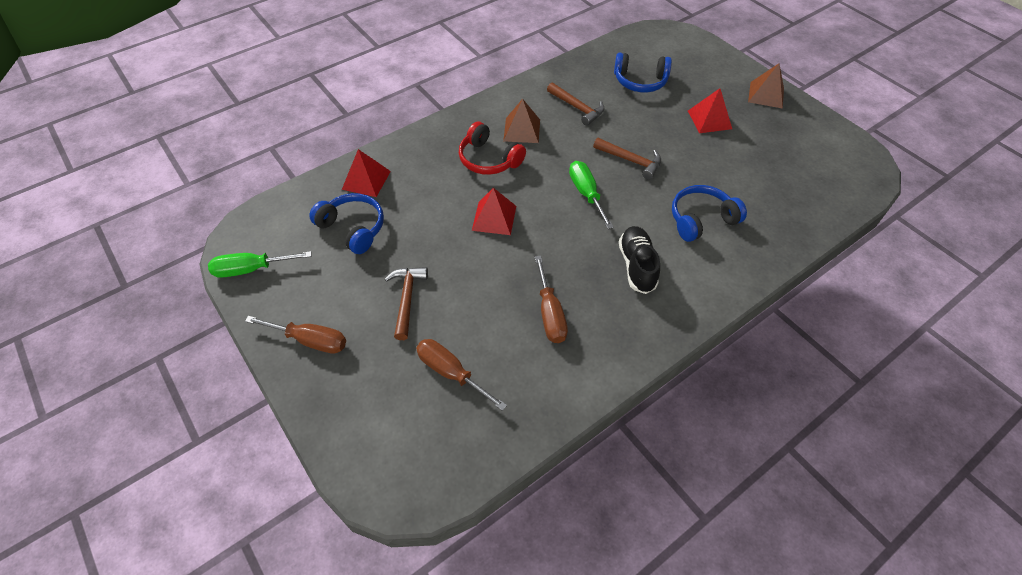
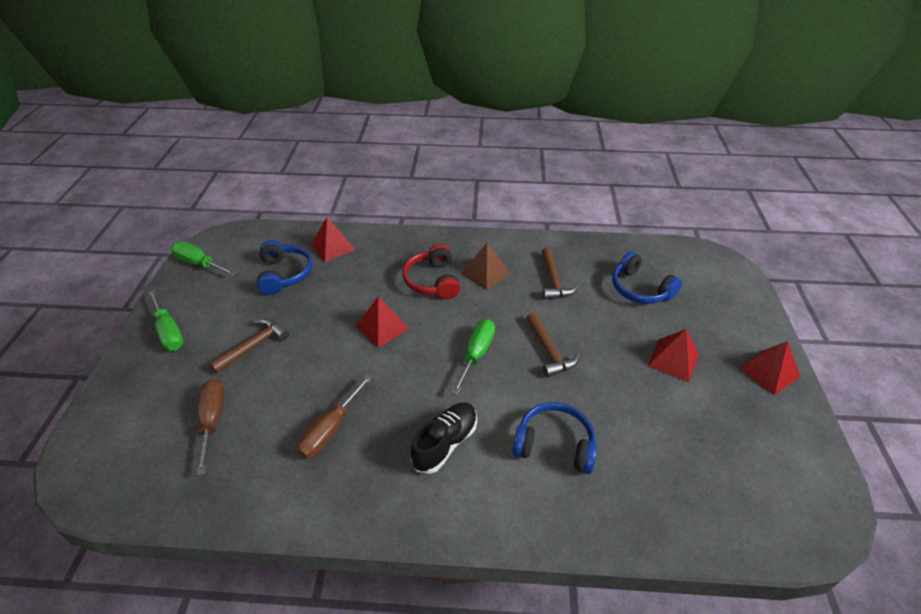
camera: 40 degrees right, 10 degrees down
brown screwdriver [245,316,346,354] -> green screwdriver [148,290,184,351]
brown pyramid [748,63,784,109] -> red pyramid [738,341,800,396]

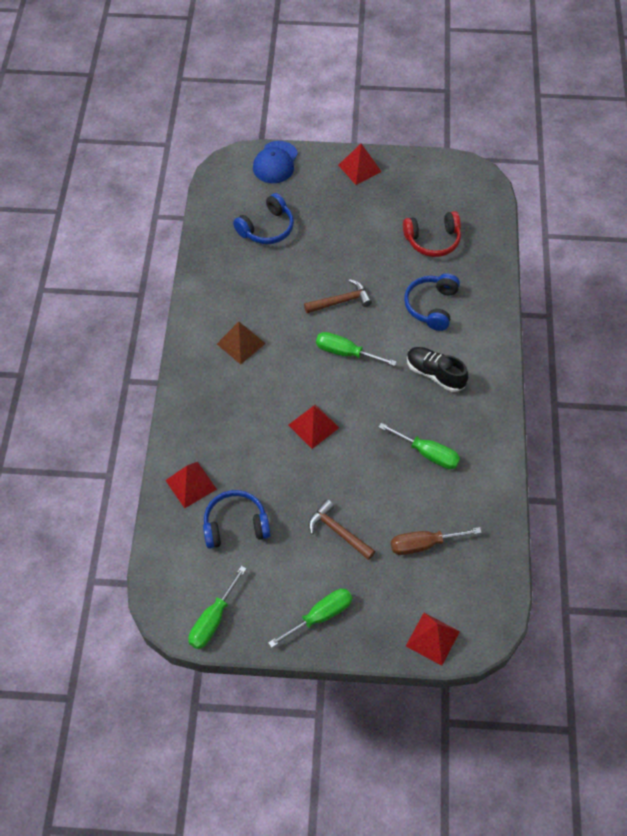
camera: 90 degrees left, 15 degrees up
brown screwdriver [296,375,372,459] -> green screwdriver [379,423,460,469]
red headphones [402,244,460,299] -> red headphones moved to [403,211,461,257]
brown hammer [541,248,578,300] -> none
red pyramid [648,329,699,382] -> red pyramid moved to [406,613,460,666]
none -> blue cap [253,141,298,183]

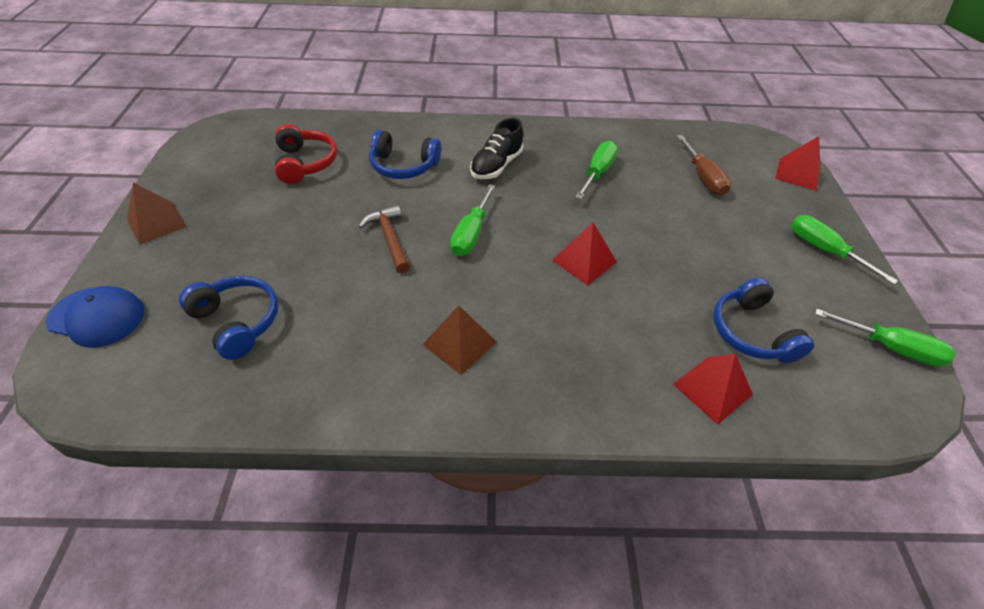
camera: 95 degrees left, 10 degrees down
brown hammer [309,499,375,560] -> none
red pyramid [338,144,382,185] -> brown pyramid [127,183,187,245]

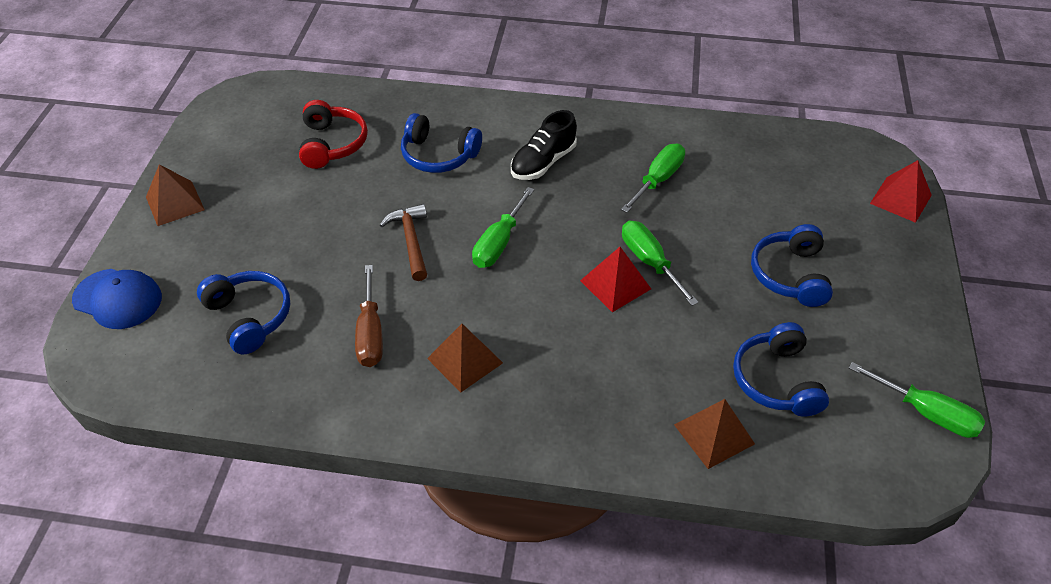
camera: 10 degrees right, 0 degrees up
red pyramid [673,354,753,425] -> brown pyramid [674,399,755,469]
brown screwdriver [677,135,731,195] -> brown screwdriver moved to [355,265,383,367]
green screwdriver [791,215,898,285] -> green screwdriver moved to [622,221,699,306]
none -> blue headphones [751,224,833,307]

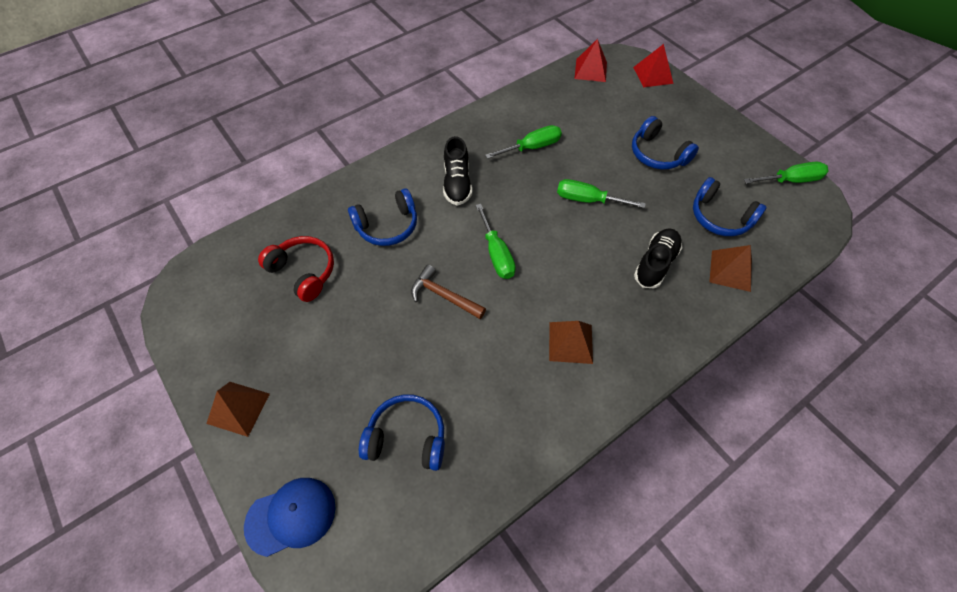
camera: 45 degrees left, 10 degrees up
brown screwdriver [355,265,383,367] -> none
red pyramid [580,247,651,312] -> red pyramid moved to [575,39,607,82]
green screwdriver [621,144,685,213] -> green screwdriver turned 75 degrees clockwise [485,125,562,159]
none -> black shoe [634,228,682,288]

